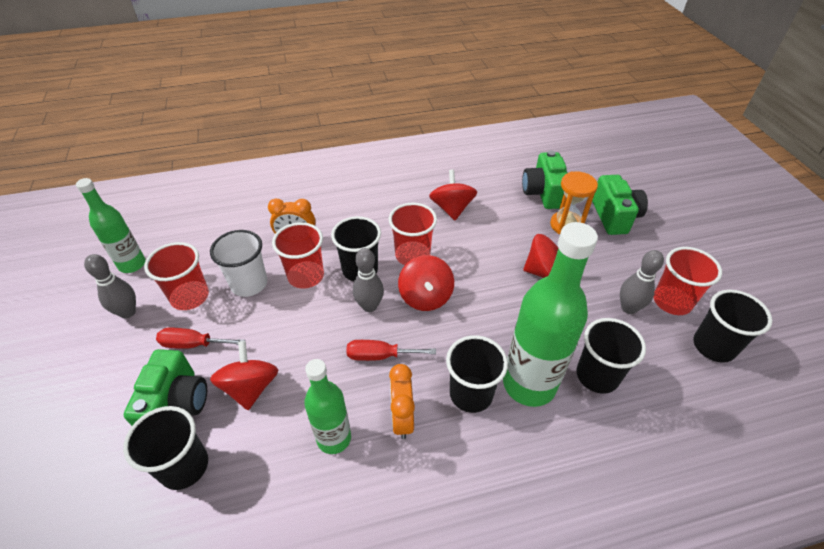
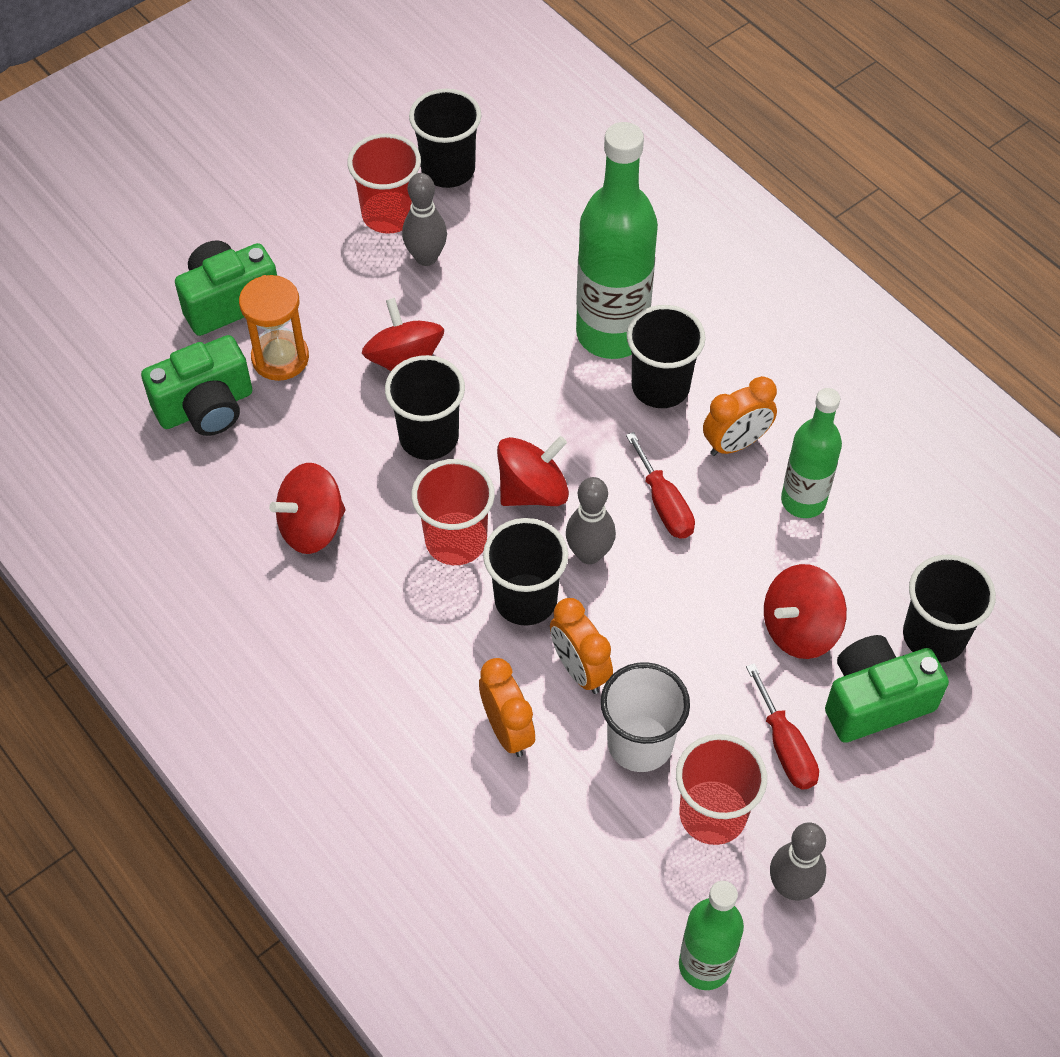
camera: 115 degrees left, 10 degrees up
red cup [272,222,324,289] -> orange clock [550,598,613,694]
black cup [576,318,646,394] -> black cup moved to [385,355,465,460]

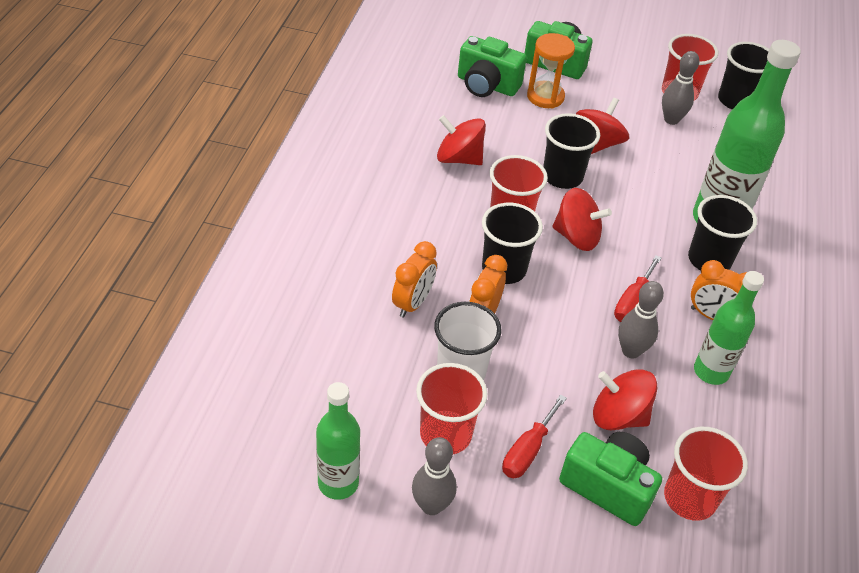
camera: 50 degrees right, 10 degrees down
grey bowling pin [566,477,616,564] -> grey bowling pin moved to [618,281,664,358]
black cup [903,555,996,662] -> red cup [664,427,748,521]

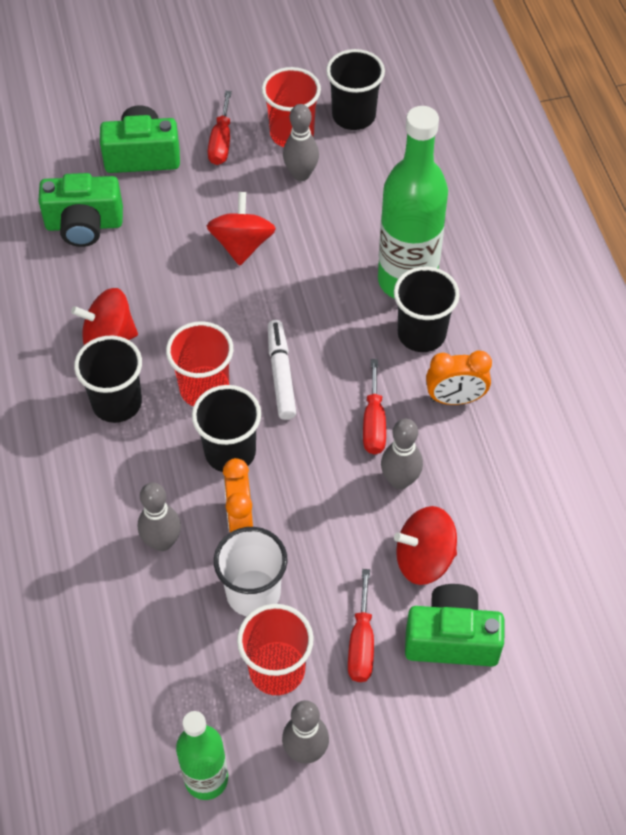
camera: 25 degrees left, 10 degrees up
orange clock [392,241,437,318] -> grey bowling pin [138,482,181,551]
orange hourglass [527,33,575,108] -> none
black cup [543,113,600,189] -> black cup moved to [74,336,142,423]
red spinning top [552,188,612,251] -> white marker [268,320,296,420]
red cup [664,427,748,521] -> none
green bottle [694,271,764,385] -> none
none -> red screwdriver [208,91,232,165]

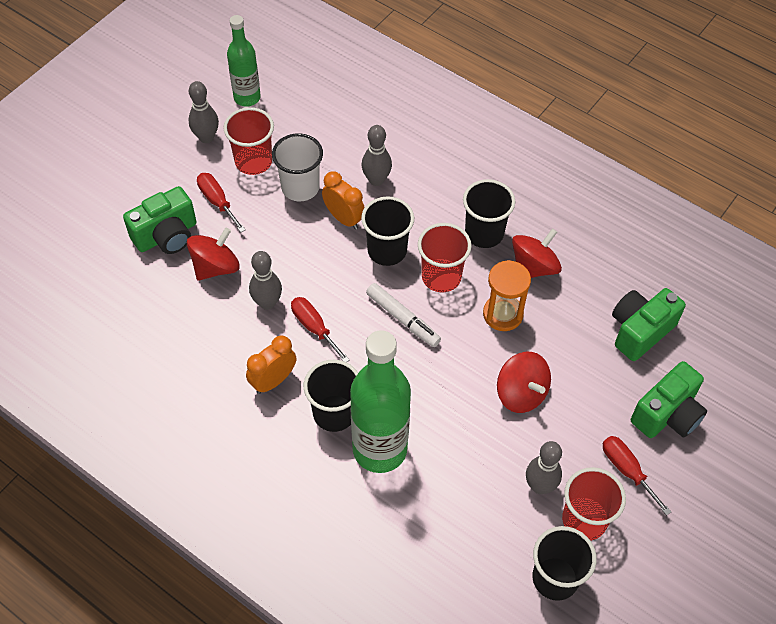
camera: 140 degrees right, 0 degrees up
none -> orange hourglass [483,260,531,331]

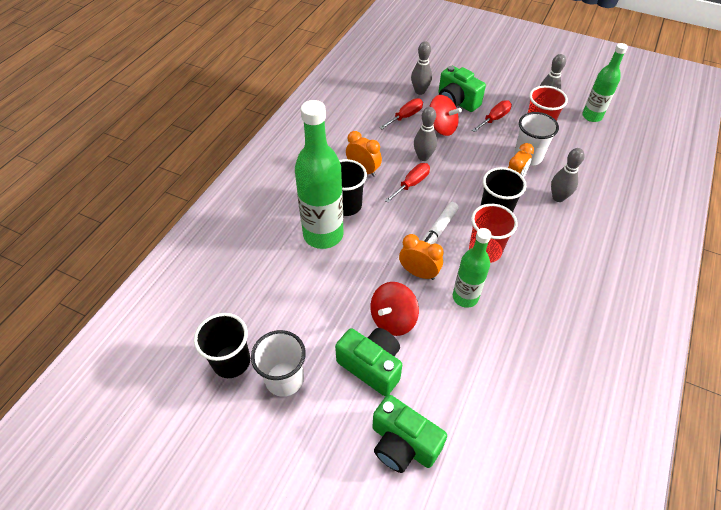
camera: 80 degrees right, 5 degrees down
black cup [463,179,515,248] -> none
orange hourglass [483,260,531,331] -> green bottle [453,228,491,308]
red spinning top [512,228,562,278] -> none
grey bowling pin [526,441,562,494] -> grey bowling pin moved to [411,41,432,95]
red cup [562,467,626,541] -> white cup [251,330,306,397]
red screwdriver [603,436,671,516] -> red screwdriver moved to [379,98,423,129]
green camera [612,288,686,361] -> green camera moved to [335,328,402,396]
none -> orange clock [399,234,444,280]

